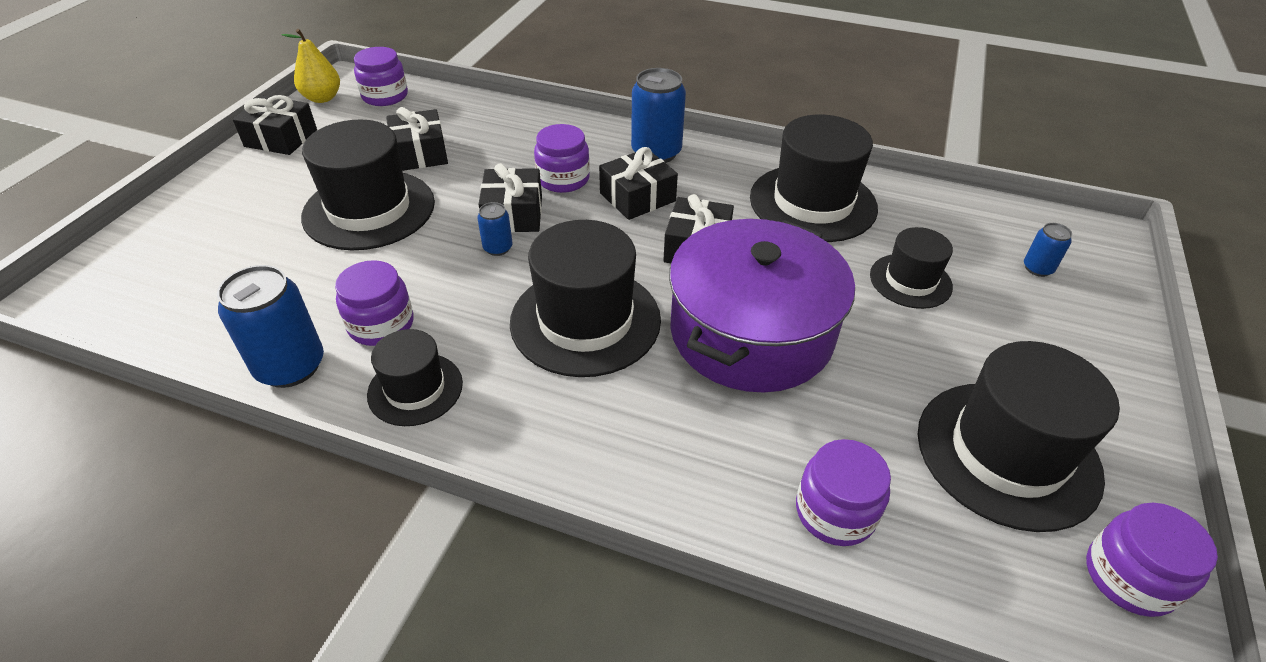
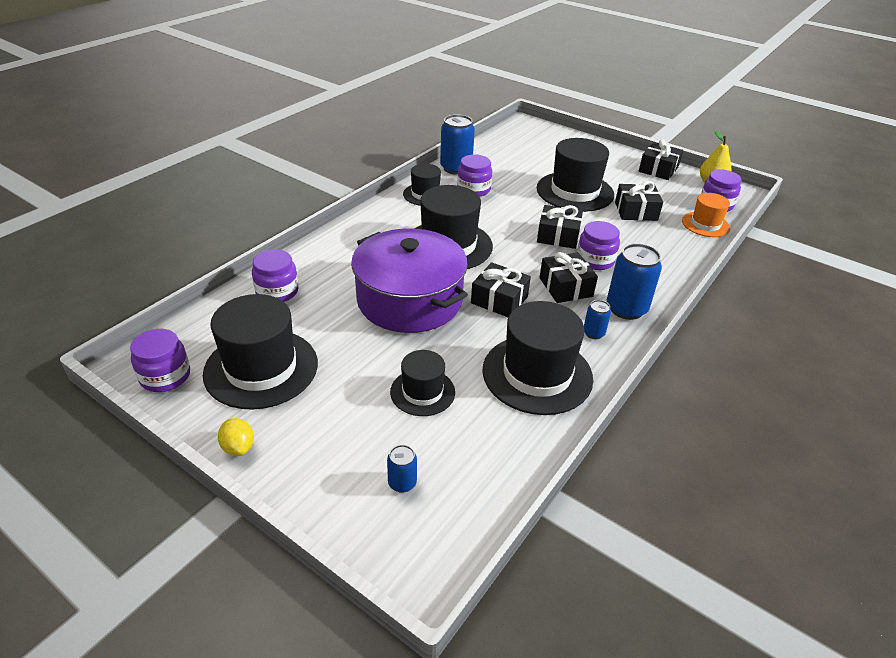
camera: 105 degrees right, 5 degrees down
blue can [477,202,513,256] -> blue can moved to [584,300,611,339]
none -> yellow lemon [218,418,254,456]
none -> orange hat [682,193,730,237]

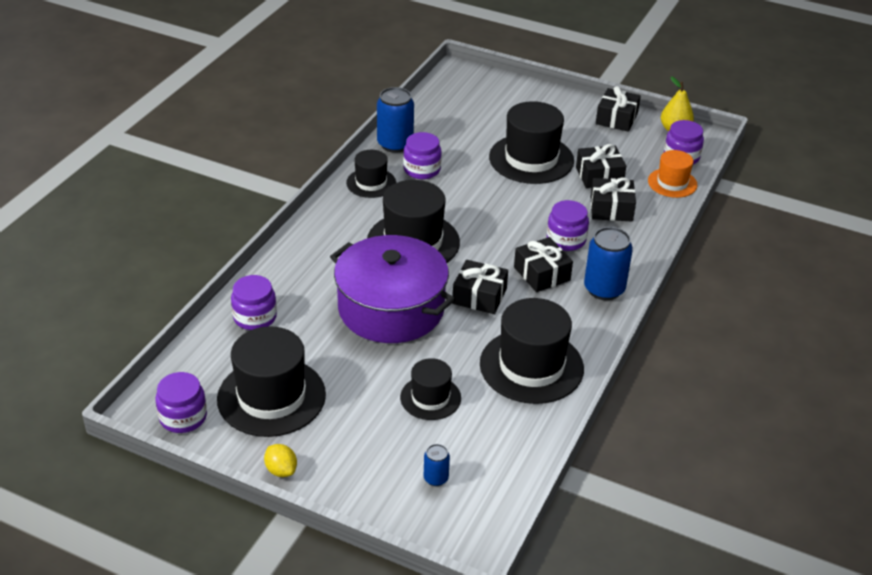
camera: 10 degrees left, 0 degrees up
black gift [537,205,583,249] -> black gift moved to [591,178,636,221]
blue can [584,300,611,339] -> none

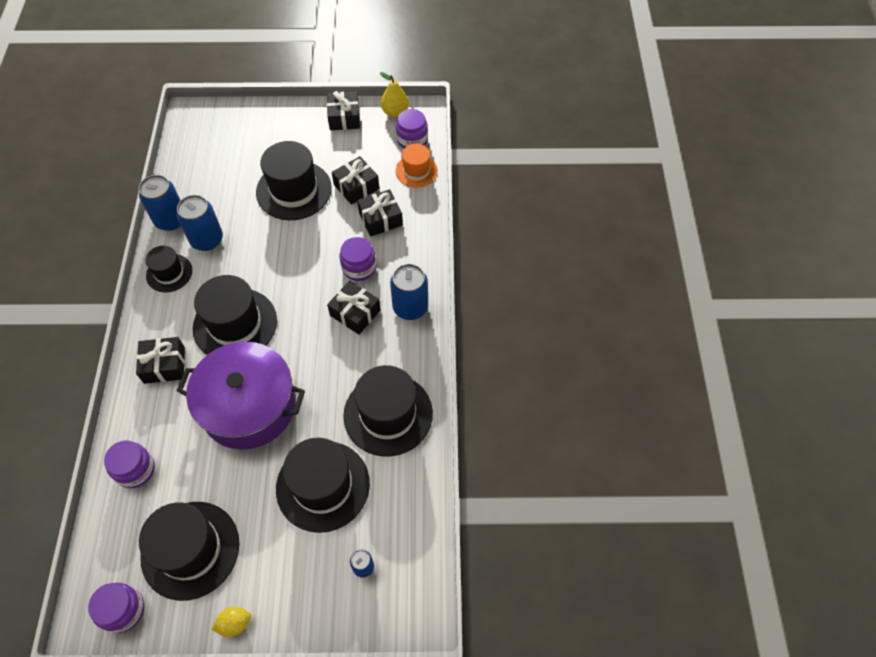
camera: 25 degrees left, 20 degrees up
yellow lemon [264,444,297,477] -> yellow lemon turned 45 degrees counterclockwise [211,607,251,637]
black hat [400,358,461,420] -> black hat [276,438,370,533], size x1.76
purple jar [403,132,442,179] -> blue can [177,195,223,251]
black gift [452,260,508,314] -> black gift moved to [136,337,185,384]

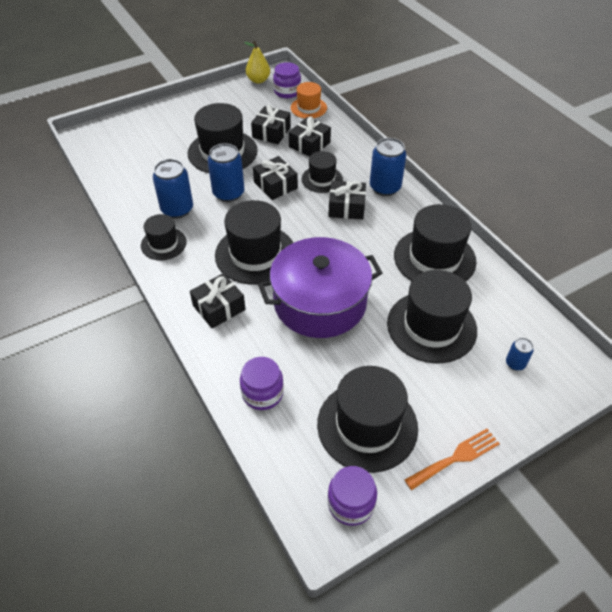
camera: 30 degrees left, 10 degrees down
blue can [139,175,181,231] -> blue can moved to [208,143,245,202]
yellow lemon [211,607,251,637] -> orange fork [405,428,500,490]
black gift [327,91,360,130] -> black gift moved to [253,156,298,200]
purple jar [339,237,376,281] -> black hat [302,151,343,193]

